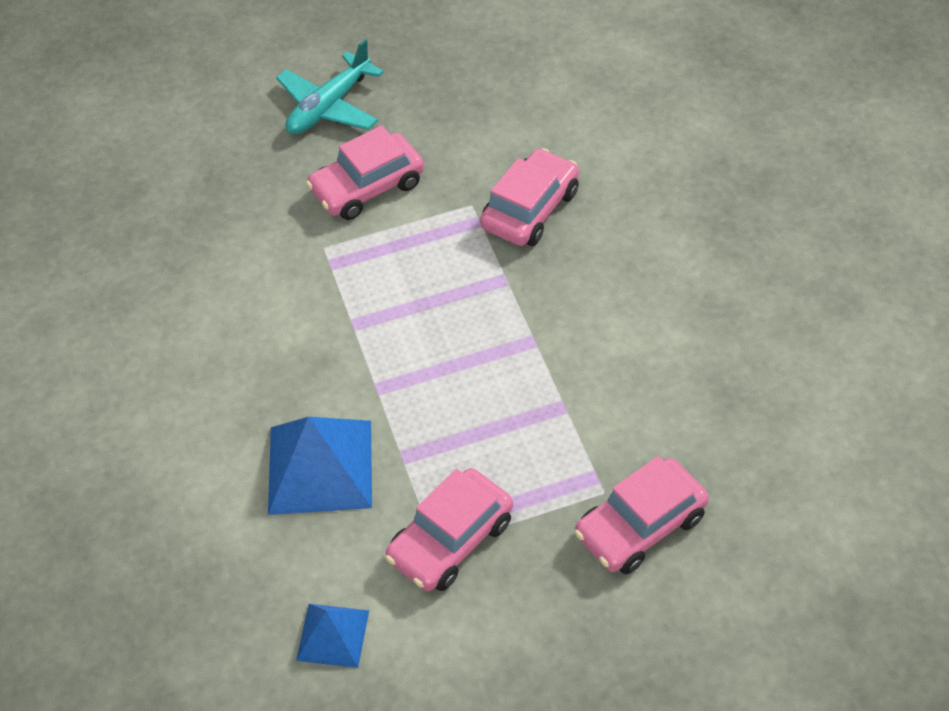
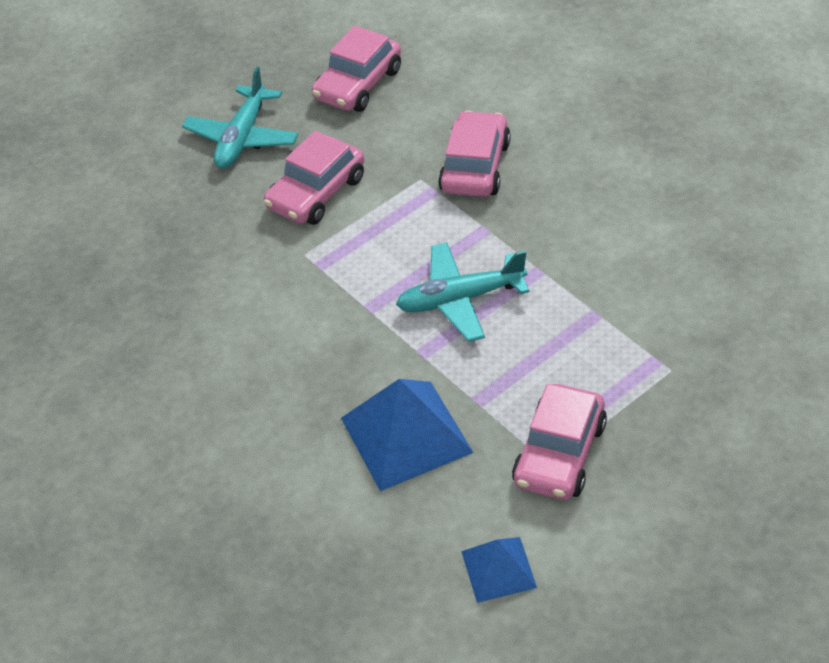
camera: 20 degrees left, 5 degrees down
pink car [574,456,709,574] -> pink car moved to [312,26,401,112]
none -> turquoise plane [396,242,529,342]

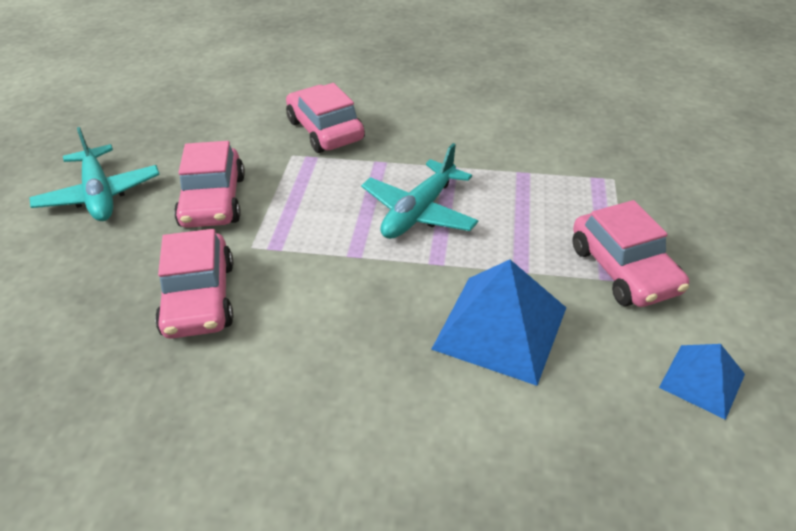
camera: 45 degrees left, 5 degrees down
pink car [312,26,401,112] -> pink car moved to [155,229,233,339]

